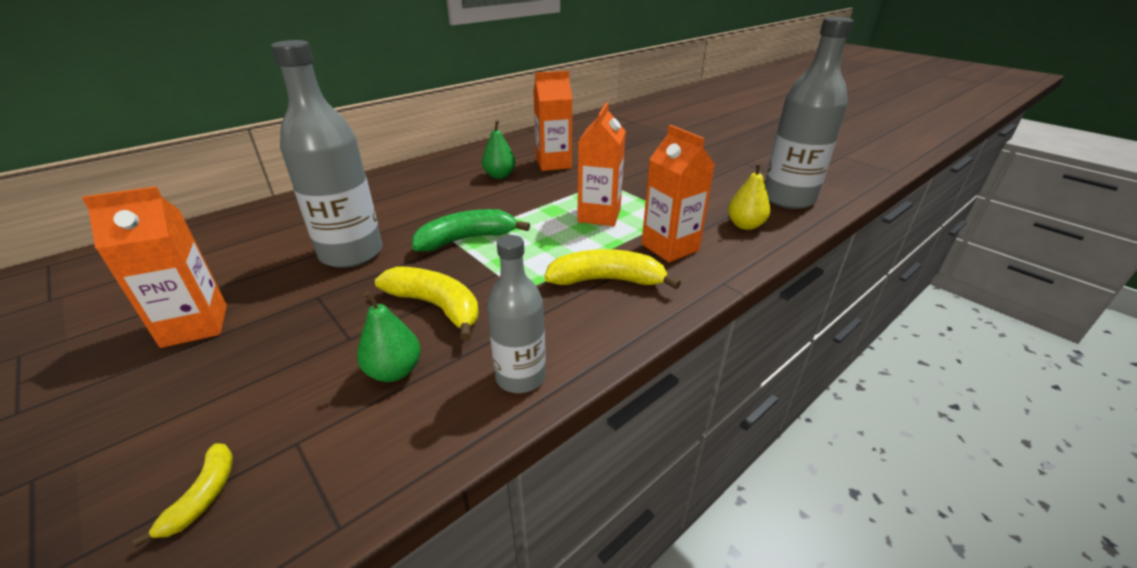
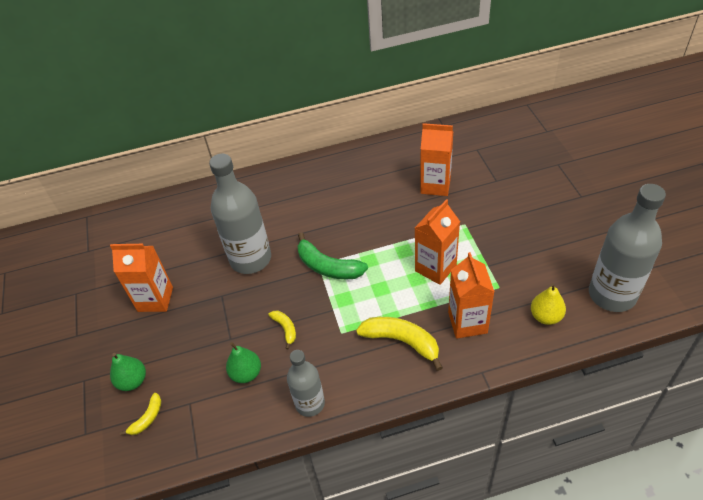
camera: 30 degrees right, 15 degrees up
yellow banana [375,266,479,341] -> yellow banana [268,311,296,349], size x0.53
green banana [412,209,530,251] -> green banana turned 150 degrees counterclockwise [297,233,368,279]
green pear [482,120,515,179] -> green pear moved to [110,353,146,391]

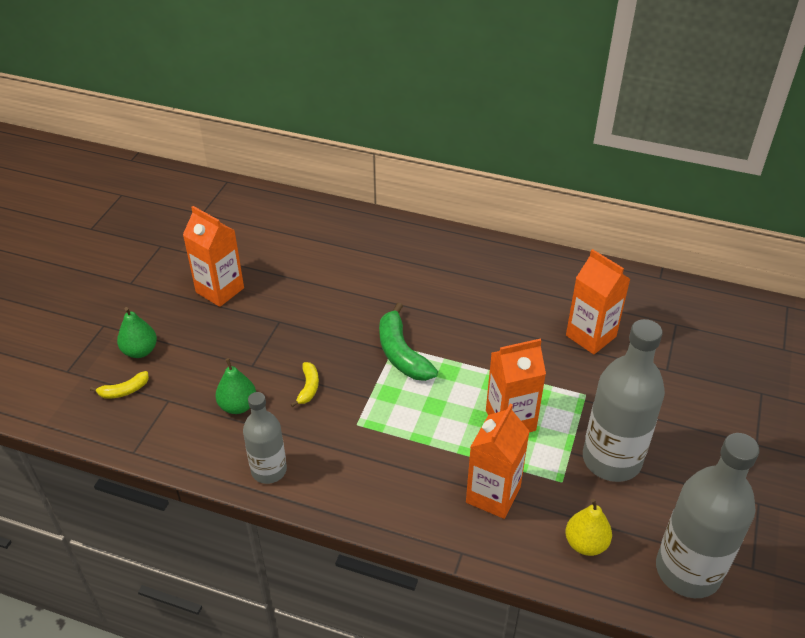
camera: 30 degrees right, 5 degrees down
grey bottle [209,154,271,274] -> grey bottle moved to [583,319,665,482]
yellow banana [356,317,443,371] -> none

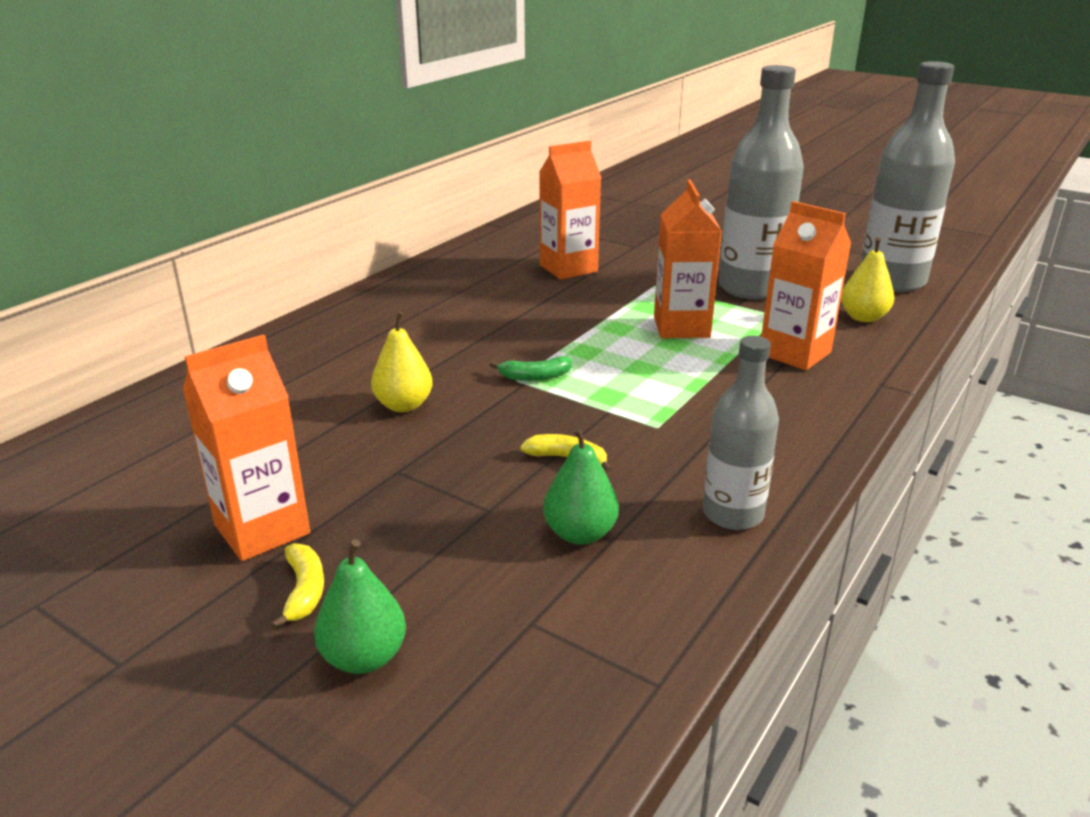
camera: 75 degrees left, 15 degrees down
yellow banana [90,371,149,399] -> yellow banana moved to [271,543,324,630]
green banana [379,303,438,381] -> green banana [490,356,572,381], size x0.53
none -> yellow pear [371,312,433,412]

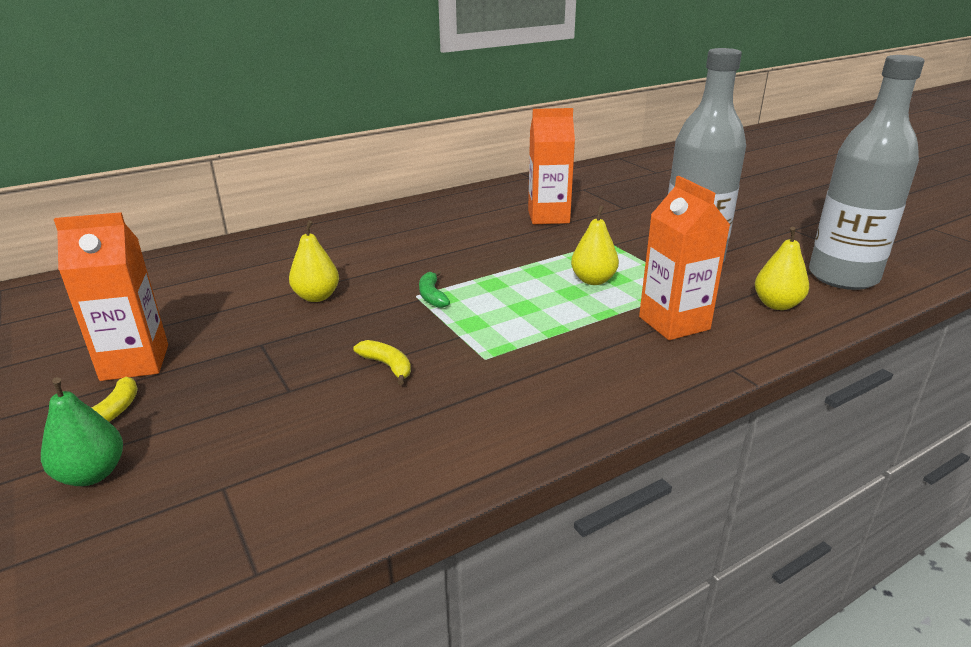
camera: 25 degrees right, 0 degrees up
green banana [490,356,572,381] -> green banana turned 60 degrees clockwise [419,270,450,308]
green pear [543,427,619,545] -> none
orange carton [654,180,722,338] -> yellow pear [571,205,619,285]
grey bottle [703,336,779,530] -> none

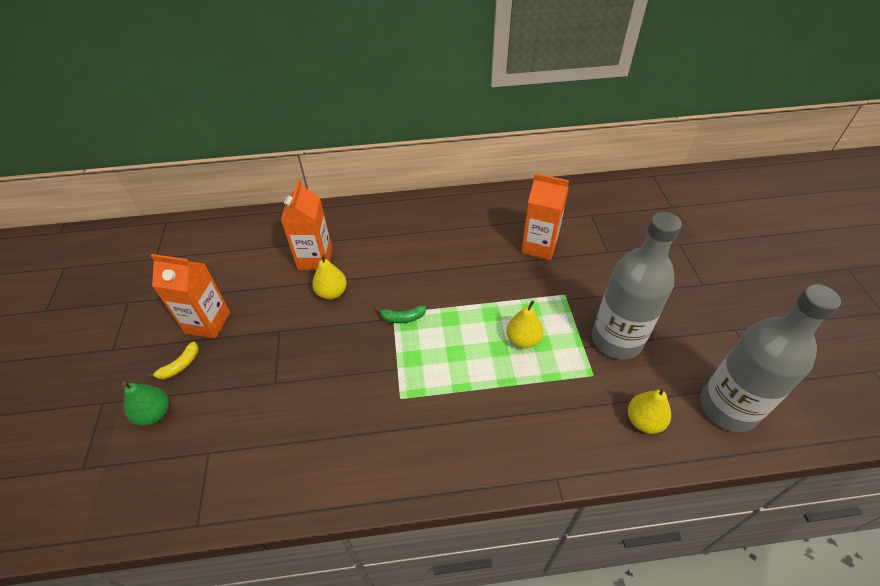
camera: 25 degrees right, 20 degrees up
yellow banana [353,340,411,385] -> none
green banana [419,270,450,308] -> green banana turned 105 degrees counterclockwise [376,305,426,323]
orange carton [639,176,730,340] -> orange carton moved to [281,180,332,270]

